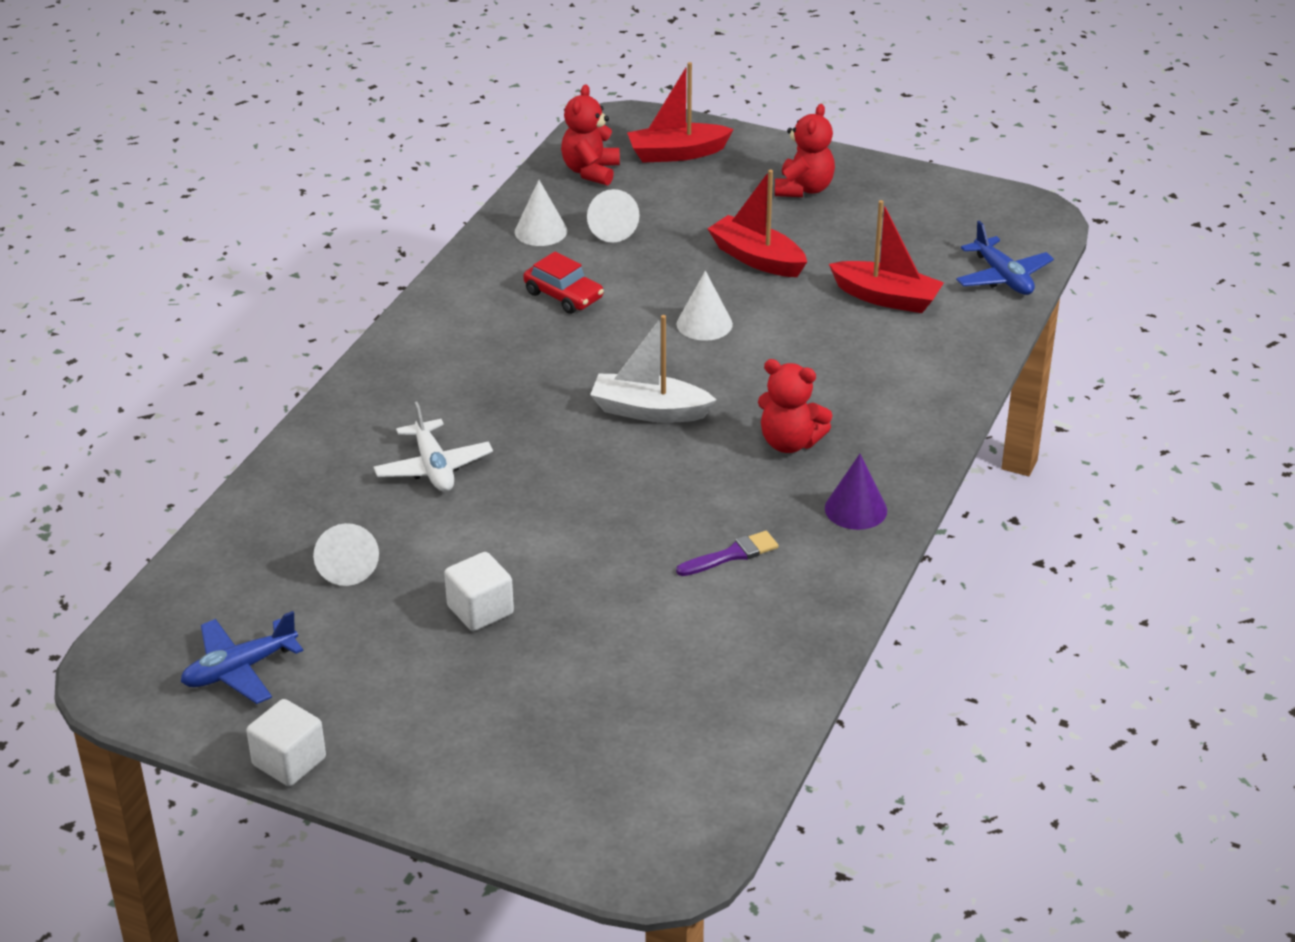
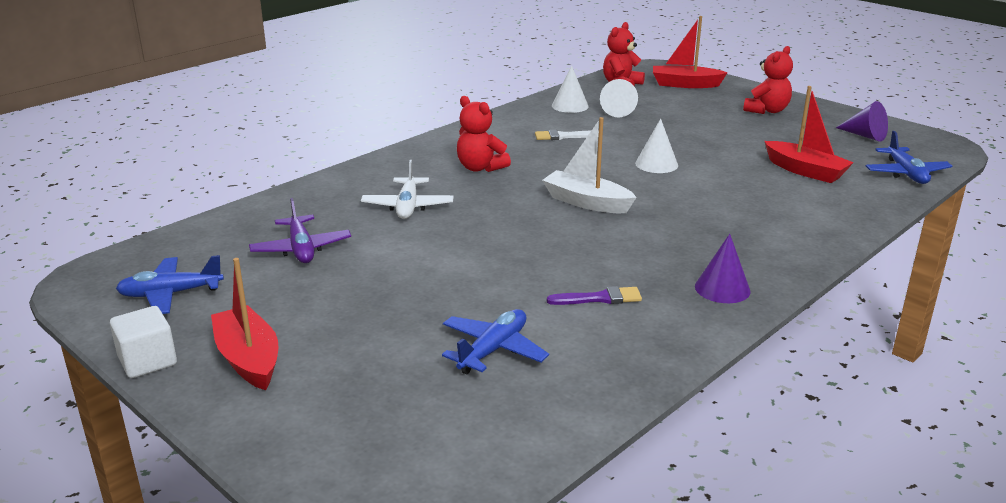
camera: 20 degrees right, 10 degrees down
white cone [313,523,379,586] -> purple plane [249,198,351,263]
white cube [444,552,514,631] -> none
red car [523,252,604,314] -> white brush [535,130,599,140]
red boat [707,170,807,277] -> red boat moved to [211,258,278,390]
red teddy bear [758,359,832,453] -> red teddy bear moved to [457,96,511,172]
none -> blue plane [442,309,549,374]
none -> purple cone [836,101,888,142]

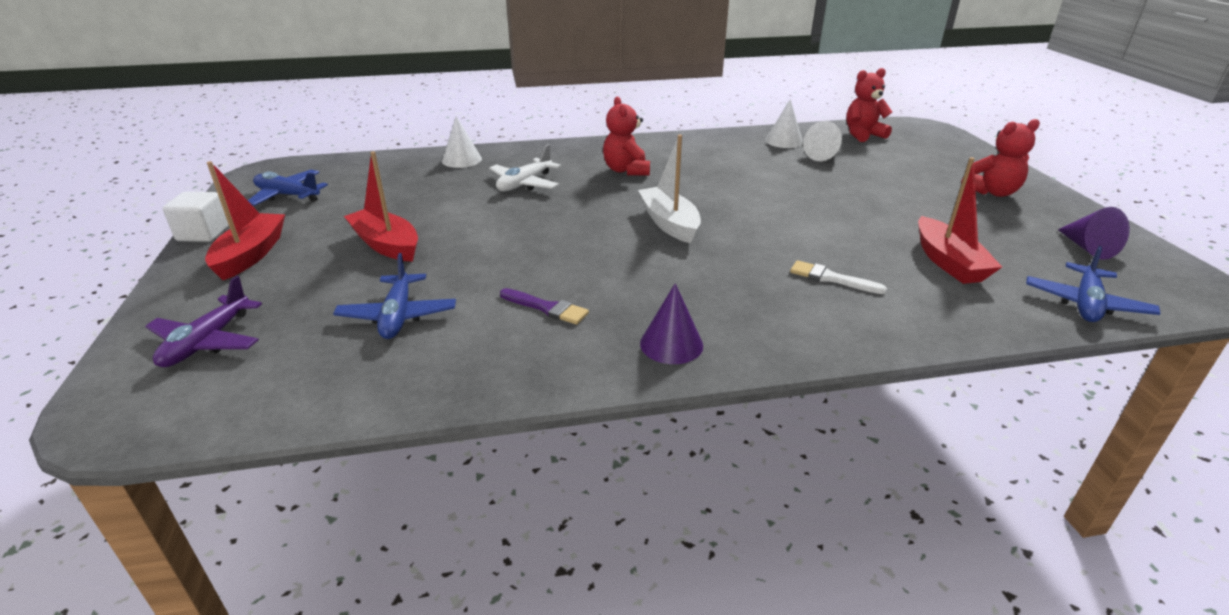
camera: 35 degrees right, 5 degrees up
purple plane [249,198,351,263] -> purple plane moved to [145,276,262,367]
blue plane [442,309,549,374] -> blue plane turned 105 degrees clockwise [333,253,456,339]
white brush [535,130,599,140] -> white brush moved to [790,260,887,294]
white cone [635,119,678,173] -> white cone moved to [442,116,482,168]
red boat [653,16,728,88] -> red boat moved to [344,151,418,262]

